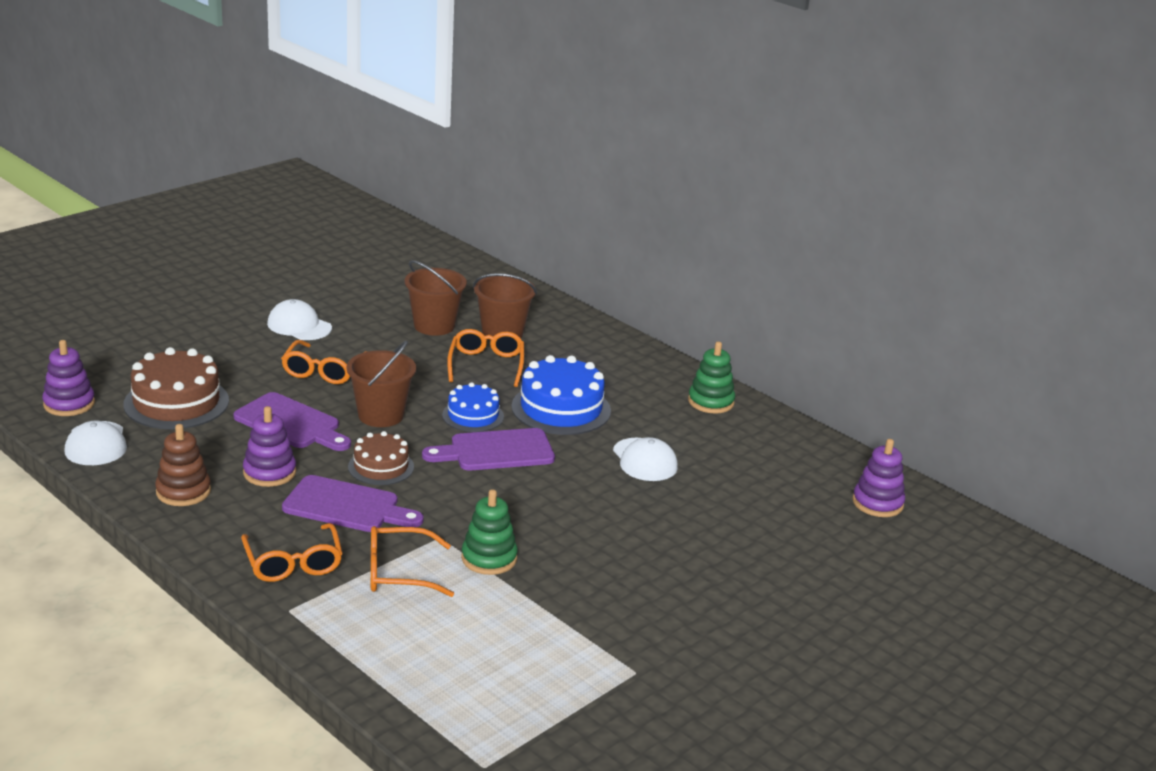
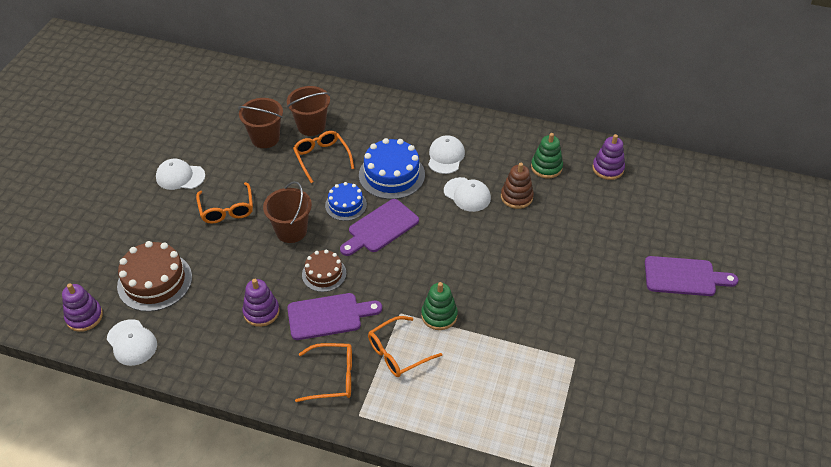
camera: 25 degrees left, 20 degrees up
brown stacking toy [155,424,211,506] -> brown stacking toy moved to [501,163,534,209]
purple cutting board [233,392,351,451] -> purple cutting board moved to [645,256,738,296]
orange glasses [241,523,343,582] -> orange glasses turned 45 degrees counterclockwise [295,343,352,402]
green stacking toy [688,342,735,414] -> green stacking toy moved to [531,133,563,178]
none -> white cap [428,135,465,174]

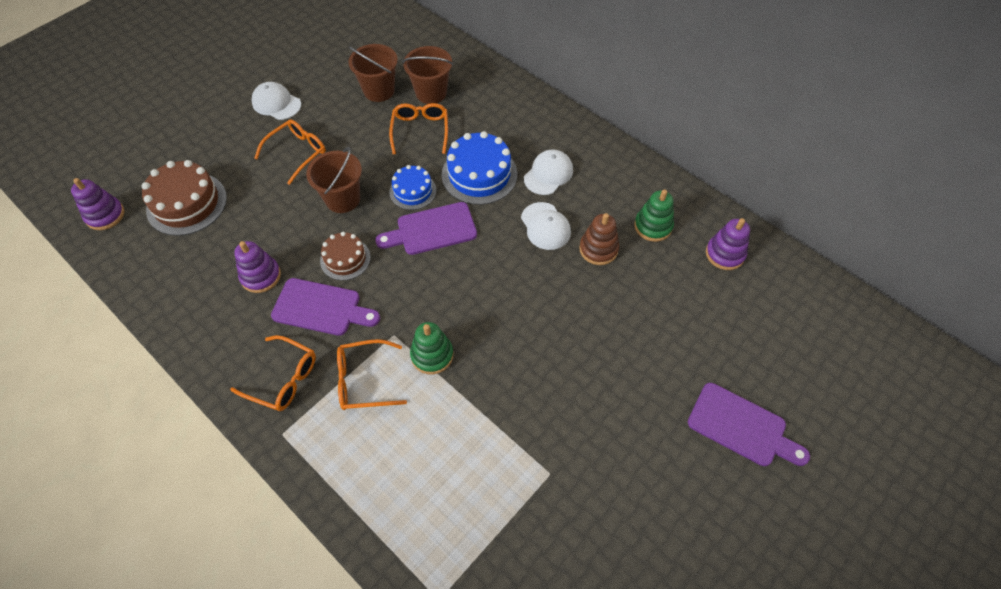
camera: 25 degrees right, 10 degrees up
white cap [107,319,157,366] -> none
orange glasses [196,182,253,223] -> orange glasses turned 150 degrees counterclockwise [254,119,326,185]

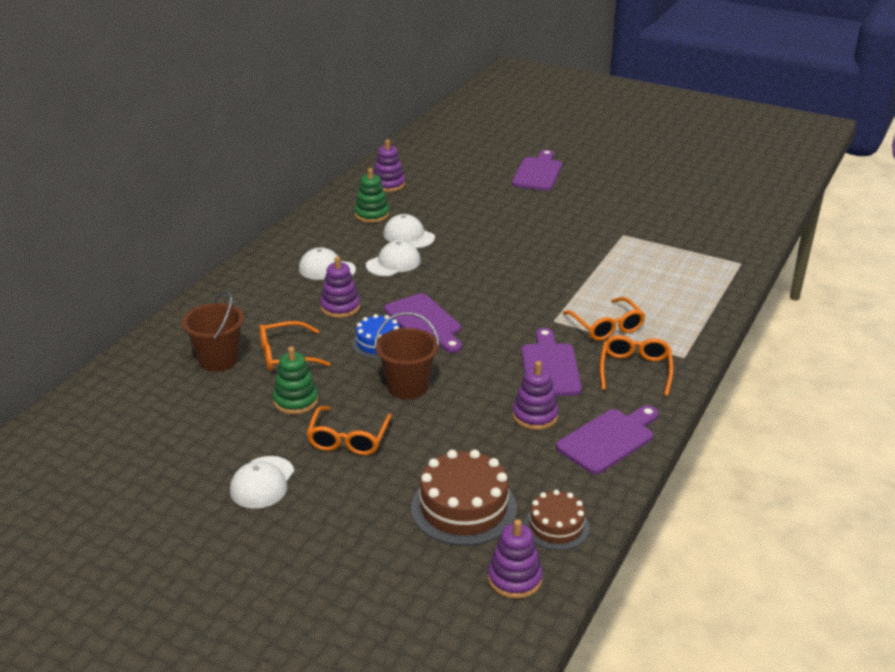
camera: 105 degrees left, 25 degrees down
orange glasses [254,119,326,185] -> orange glasses turned 105 degrees counterclockwise [306,406,392,455]
brown cake [320,232,371,280] -> brown cake moved to [524,489,590,550]
brown bucket [348,44,398,102] -> none
green stacking toy [410,322,453,374] -> green stacking toy moved to [273,347,318,414]
blue cake [442,131,517,205] -> purple stacking toy [320,257,360,318]
brown stacking toy [579,213,619,265] -> white cap [383,214,435,248]
none -> purple cutting board [556,405,659,474]

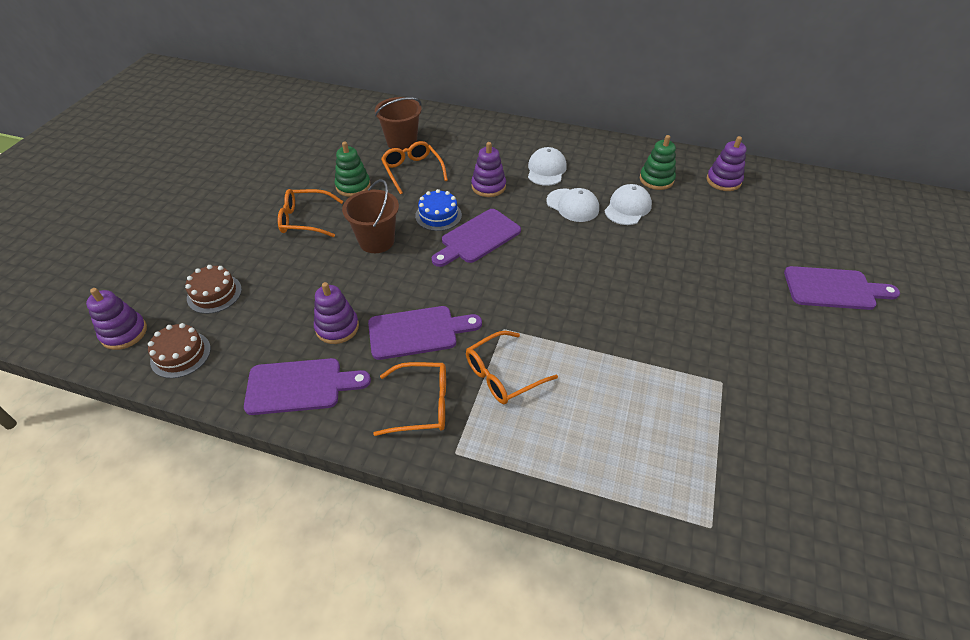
camera: 80 degrees right, 15 degrees up
white cap [230,456,294,509] -> none
brown cake [411,449,517,546] -> brown cake [185,265,242,314], size x0.61
purple cutting board [556,405,659,474] -> purple cutting board turned 45 degrees counterclockwise [244,358,371,415]

